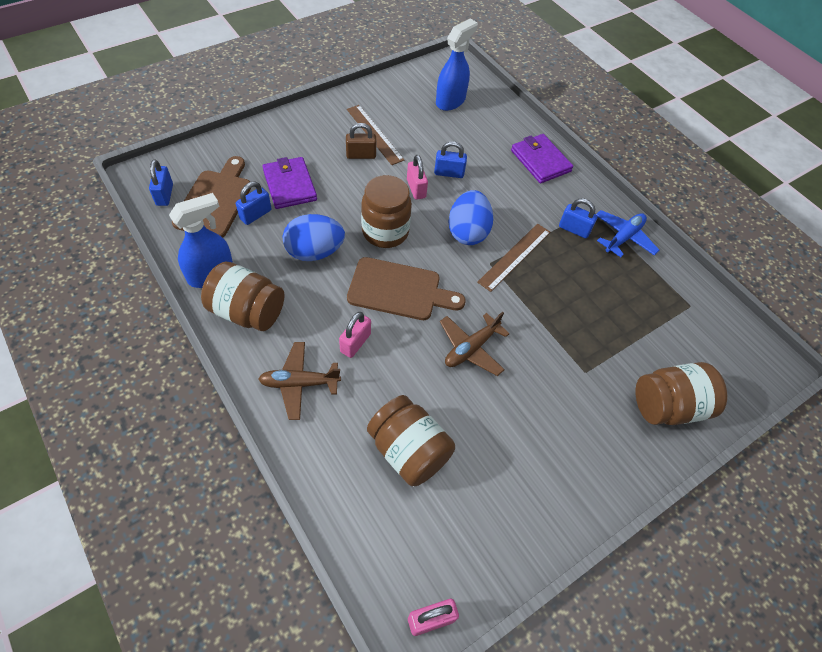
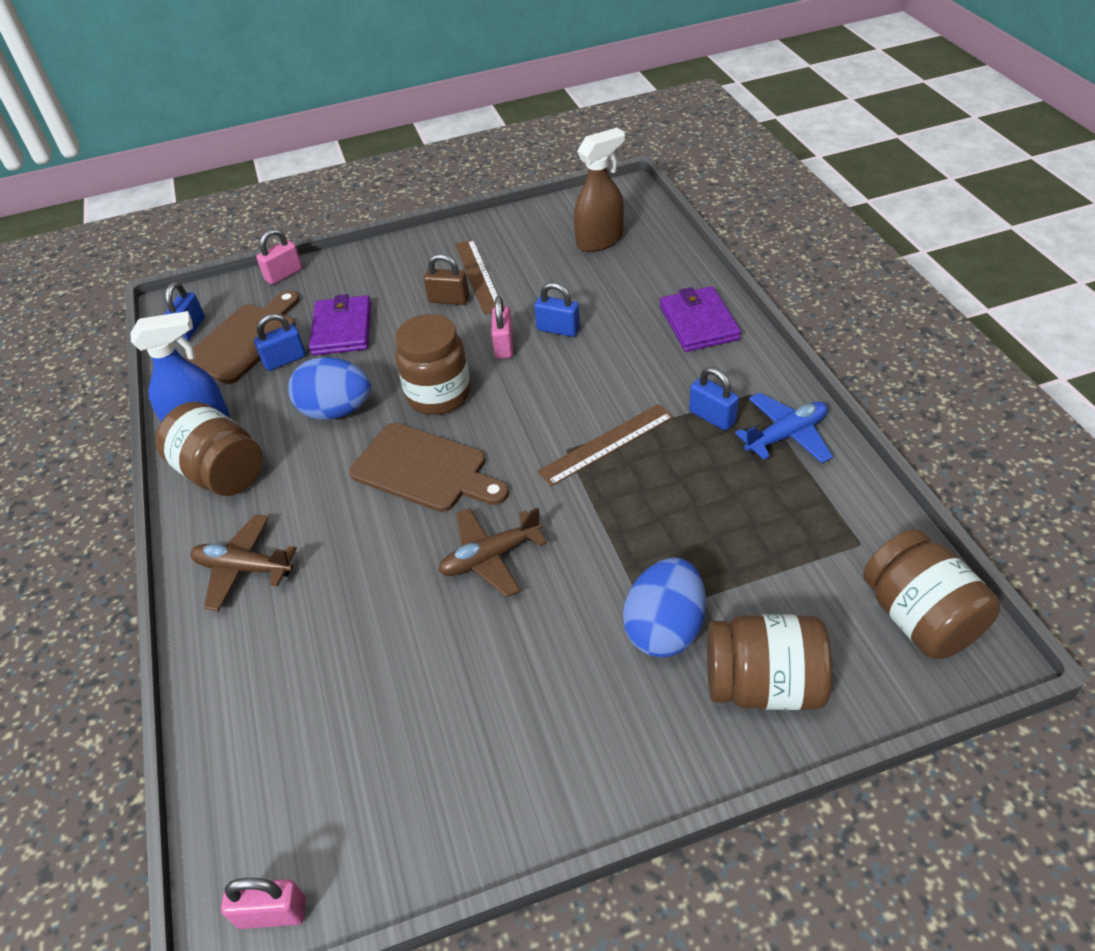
camera: 25 degrees right, 10 degrees down
pink padlock [339,312,371,358] -> pink padlock moved to [256,229,302,285]
brown jar [367,395,455,486] -> brown jar moved to [863,529,1001,659]
blue spray bottle [436,19,478,111] -> brown spray bottle [574,128,625,252]
blue egg [448,190,494,245] -> blue egg moved to [623,558,706,657]

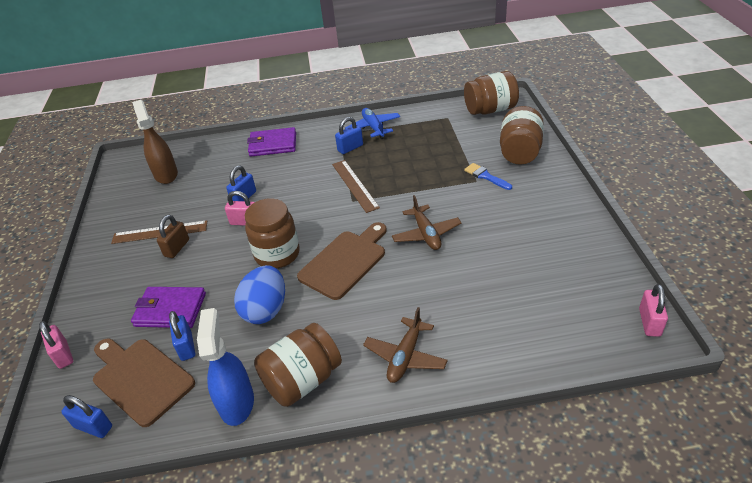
camera: 80 degrees left, 5 degrees down
blue egg [623,558,706,657] -> blue brush [464,163,512,190]

